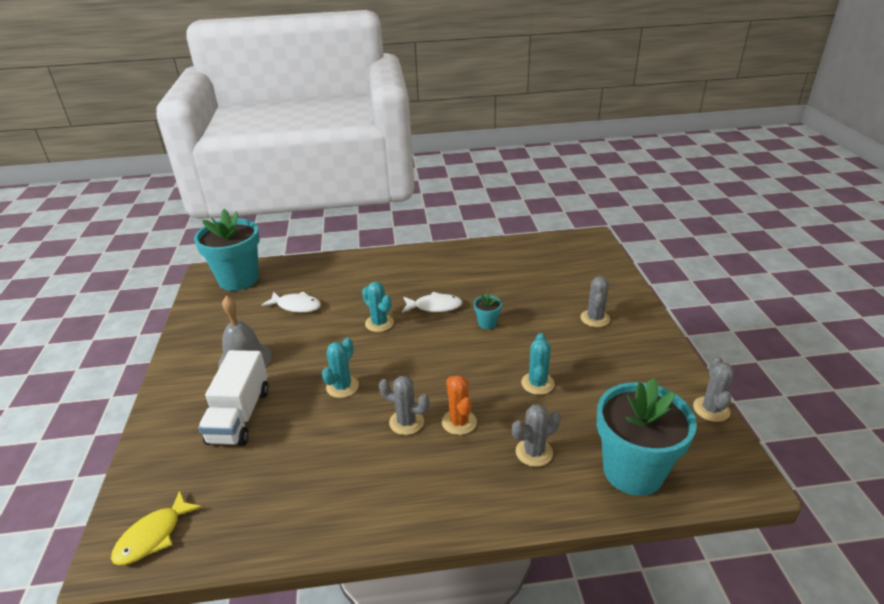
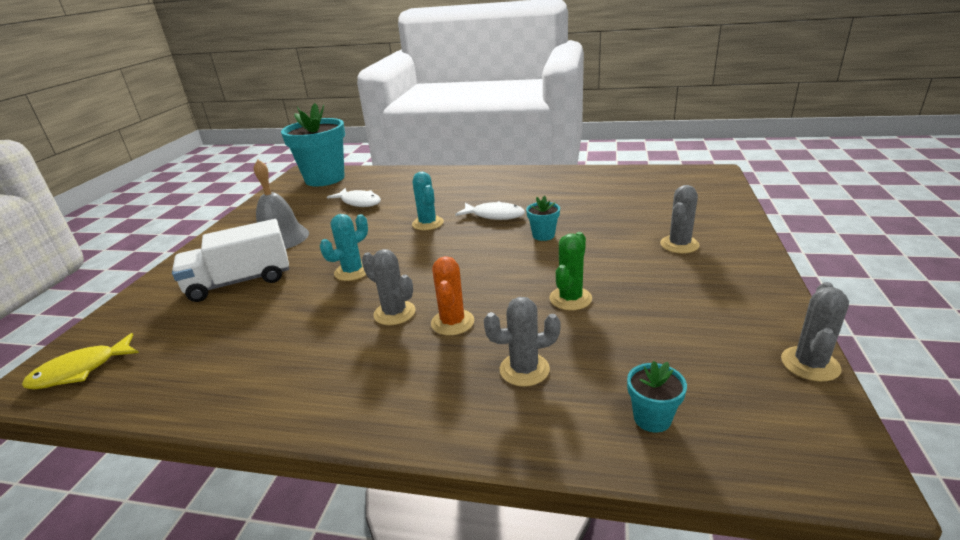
camera: 20 degrees right, 5 degrees down
white truck [198,350,269,446] -> white truck turned 45 degrees clockwise [172,219,289,302]
turquoise cactus [521,333,555,395] -> green cactus [549,232,592,311]
turquoise flower pot [597,378,697,496] -> turquoise flower pot [627,361,687,433], size x0.41

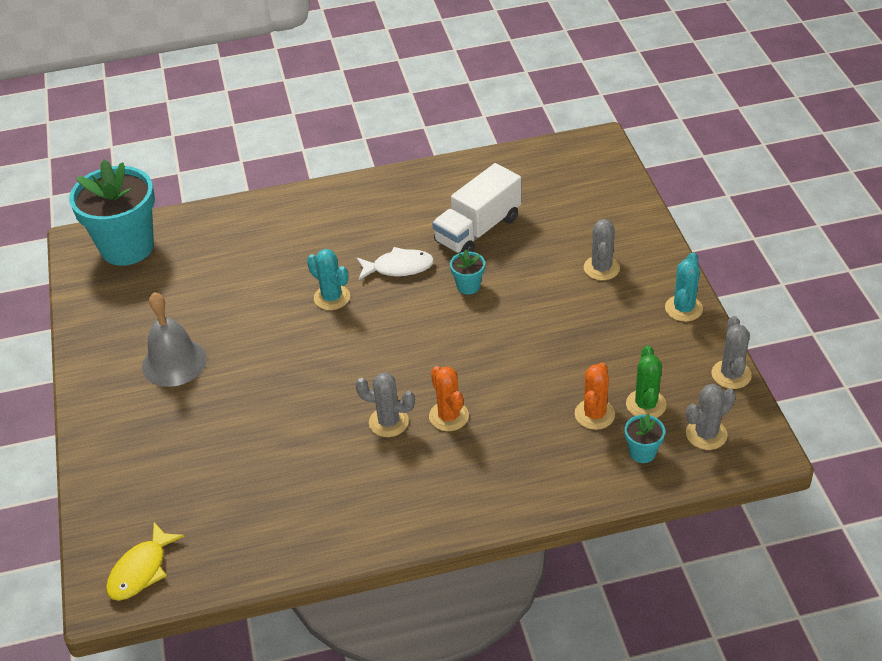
camera: 25 degrees left, 15 degrees up
white truck [172,219,289,302] -> white truck moved to [432,163,522,253]
turquoise cactus [320,214,368,281] -> turquoise cactus moved to [665,252,703,322]
white fish [327,188,381,207] -> none
grey cactus [484,297,560,387] -> grey cactus moved to [686,384,736,450]
green cactus [549,232,592,311] -> green cactus moved to [626,346,667,418]
none -> orange cactus [575,363,615,430]

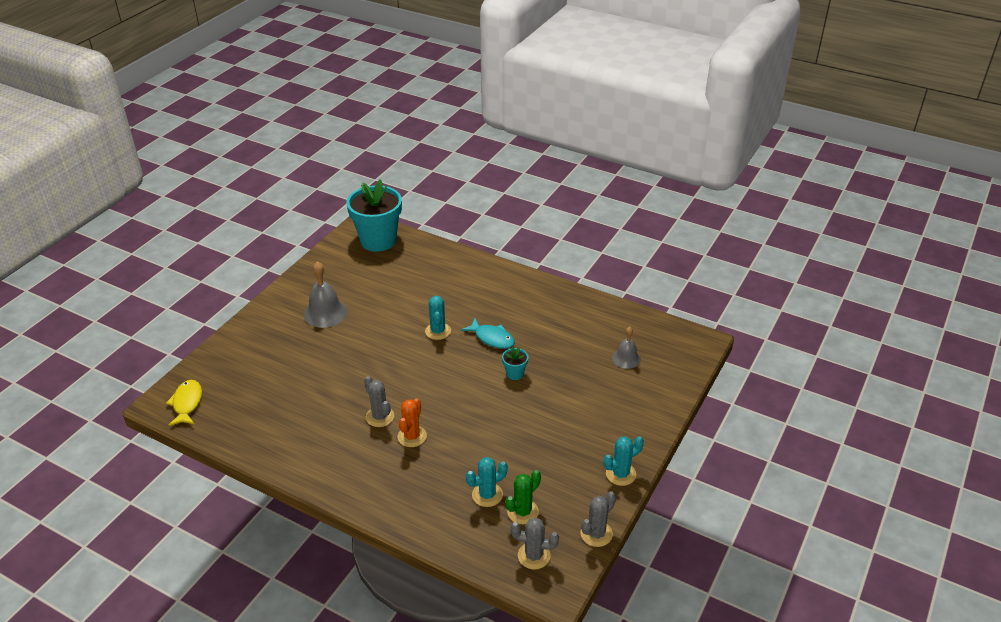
camera: 40 degrees right, 5 degrees down
yellow fish [106,522,185,600] -> yellow fish turned 105 degrees clockwise [166,380,202,426]
white fish [357,247,434,280] -> turquoise fish [461,318,515,349]
white truck [432,163,522,253] -> none
orange cactus [575,363,615,430] -> turquoise cactus [466,457,508,507]
grey cactus [584,219,620,280] -> none
turquoise flower pot [625,414,665,463] -> none
none -> grey bell [612,327,641,369]

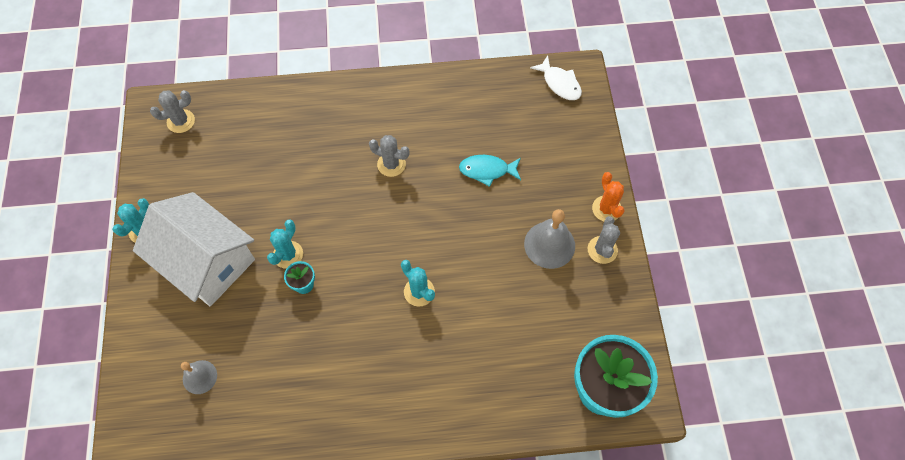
camera: 145 degrees right, 25 degrees up
yellow fish [166,380,202,426] -> white fish [530,55,582,100]
orange cactus [398,399,427,447] -> orange cactus moved to [592,172,624,221]
turquoise fish [461,318,515,349] -> turquoise fish moved to [459,155,521,187]
turquoise cactus [466,457,508,507] -> turquoise cactus moved to [267,219,303,269]
green cactus [505,470,541,524] -> none
grey cactus [580,491,616,547] -> grey cactus moved to [588,216,620,264]
none -> white house [133,192,255,306]

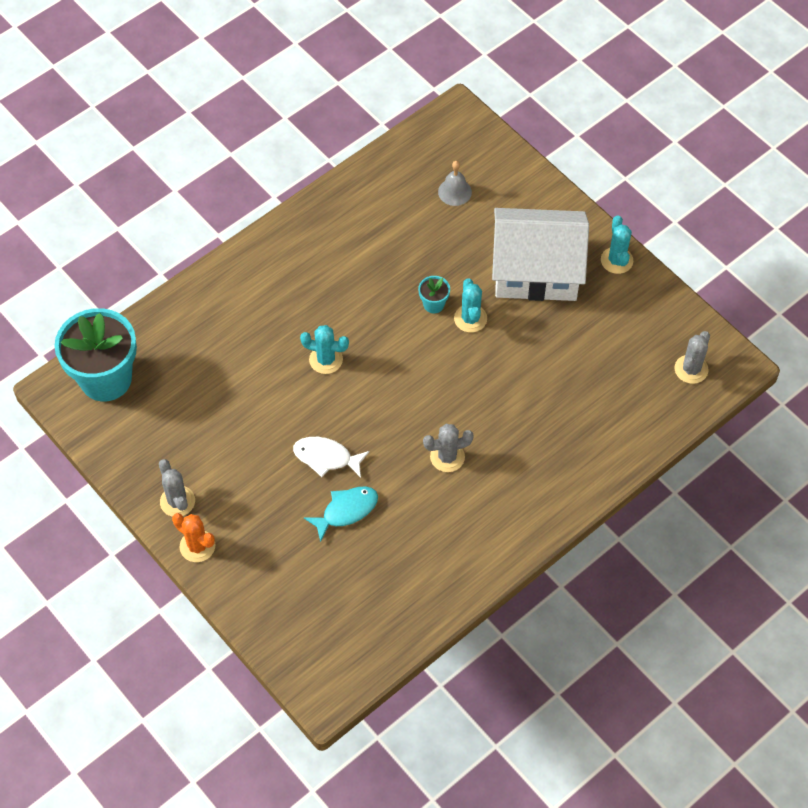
camera: 145 degrees right, 5 degrees down
grey bell [524,209,575,269] -> none
white fish [530,55,582,100] -> white fish moved to [293,437,370,478]

